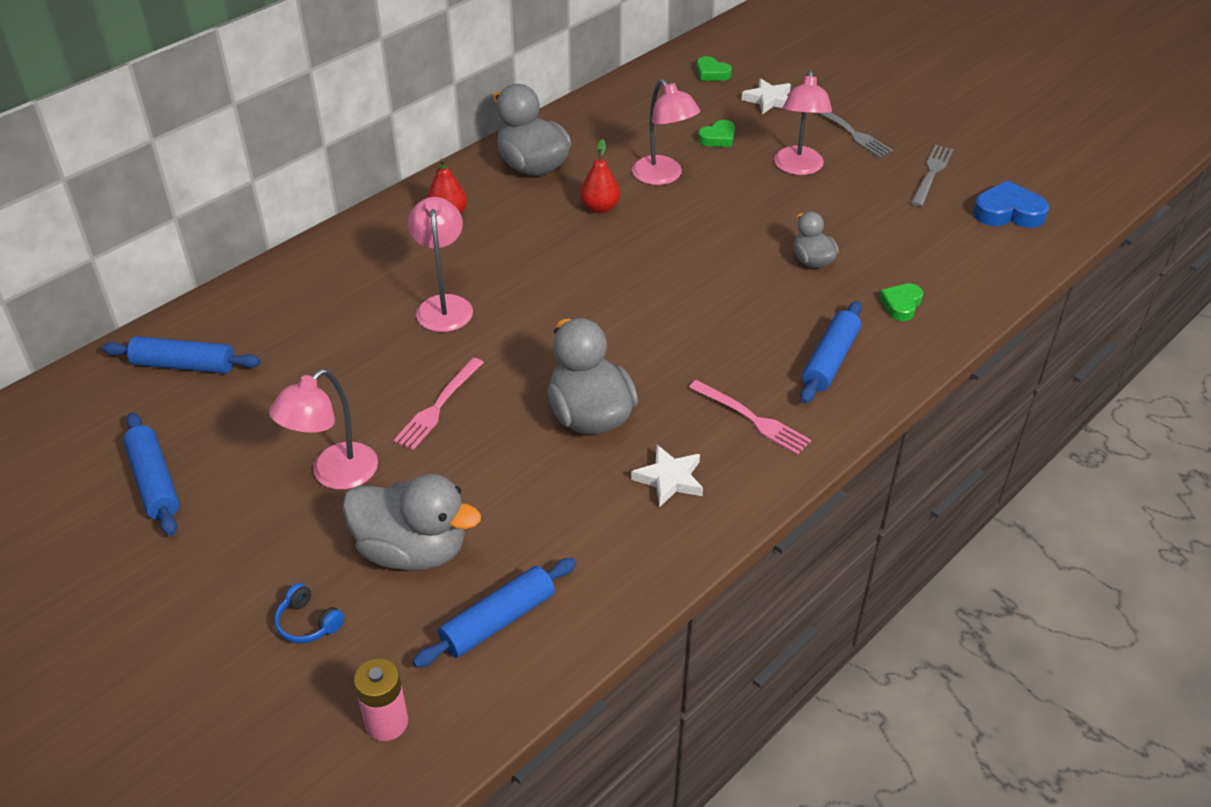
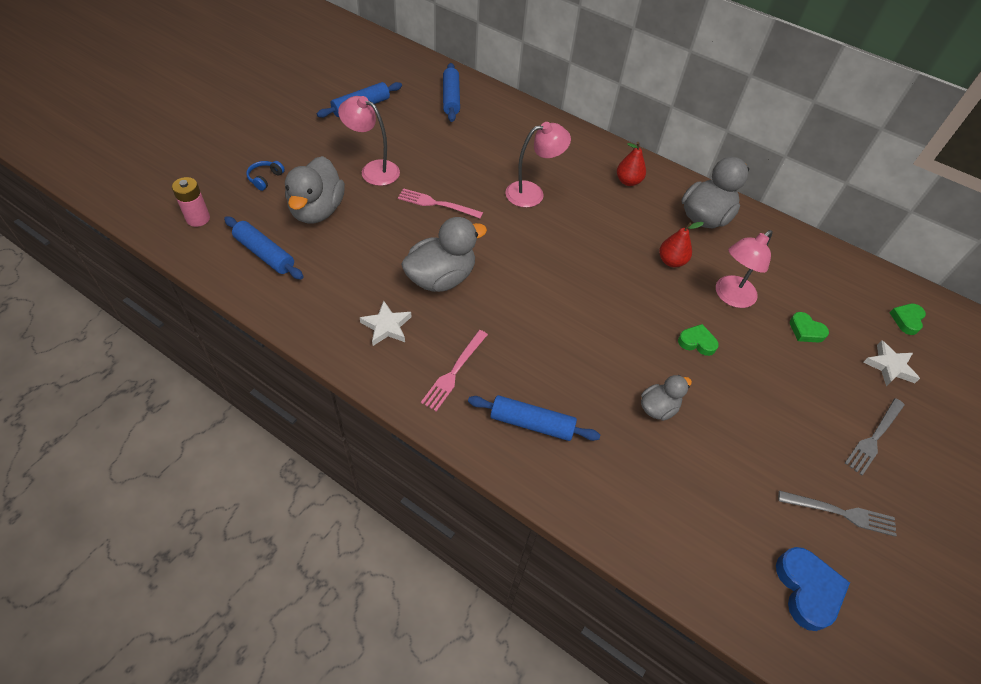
camera: 75 degrees right, 10 degrees up
pink lamp [774,70,832,175] -> none
green heart [880,283,923,321] -> green heart moved to [678,324,719,356]

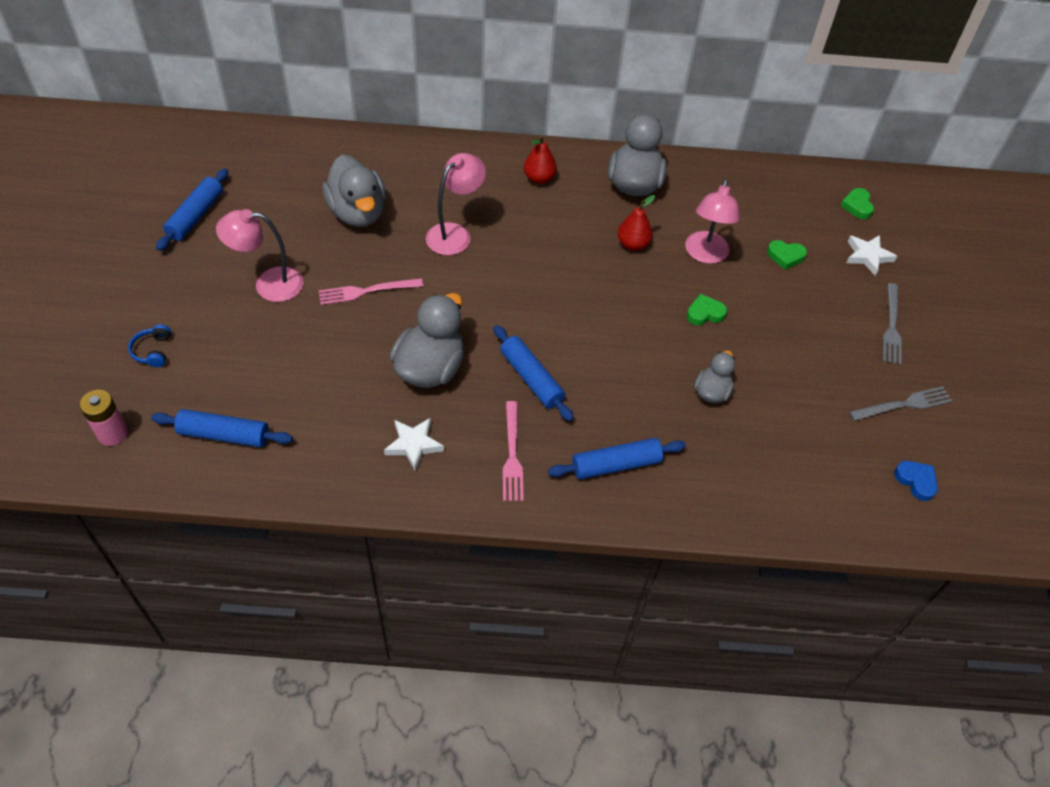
camera: 30 degrees left, 0 degrees up
grey duck [285,156,345,223] -> grey duck moved to [322,155,386,227]
blue rolling pin [443,63,460,122] -> blue rolling pin moved to [493,325,574,421]
blue heart [776,547,850,631] -> blue heart [894,461,938,501], size x0.63

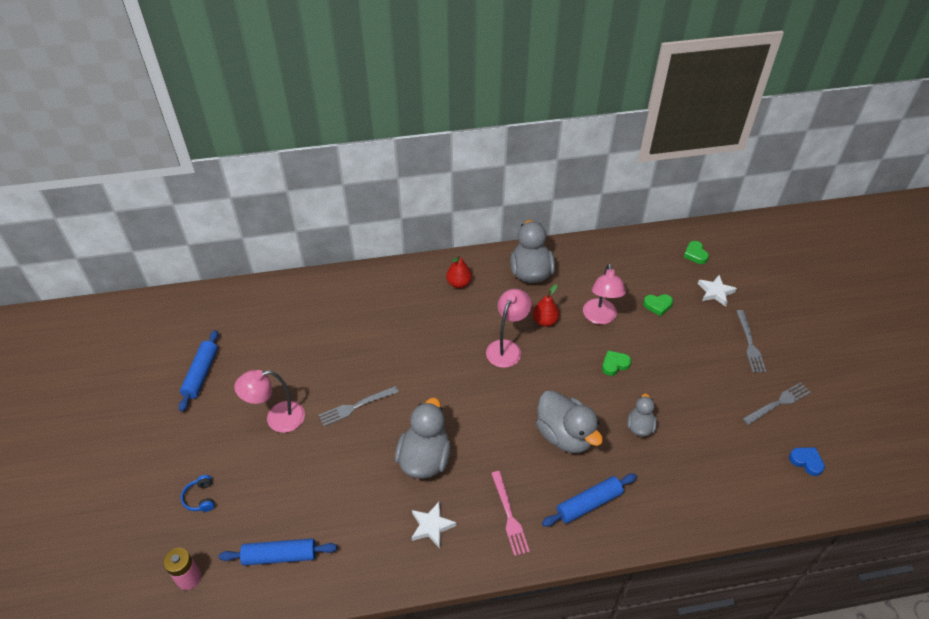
camera: 10 degrees left, 5 degrees down
pink fork [319,278,423,305] -> grey fork [319,386,399,426]
grey duck [322,155,386,227] -> grey duck moved to [536,390,603,453]
pink lamp [426,153,486,255] -> pink lamp moved to [486,289,532,368]
blue rolling pin [493,325,574,421] -> none

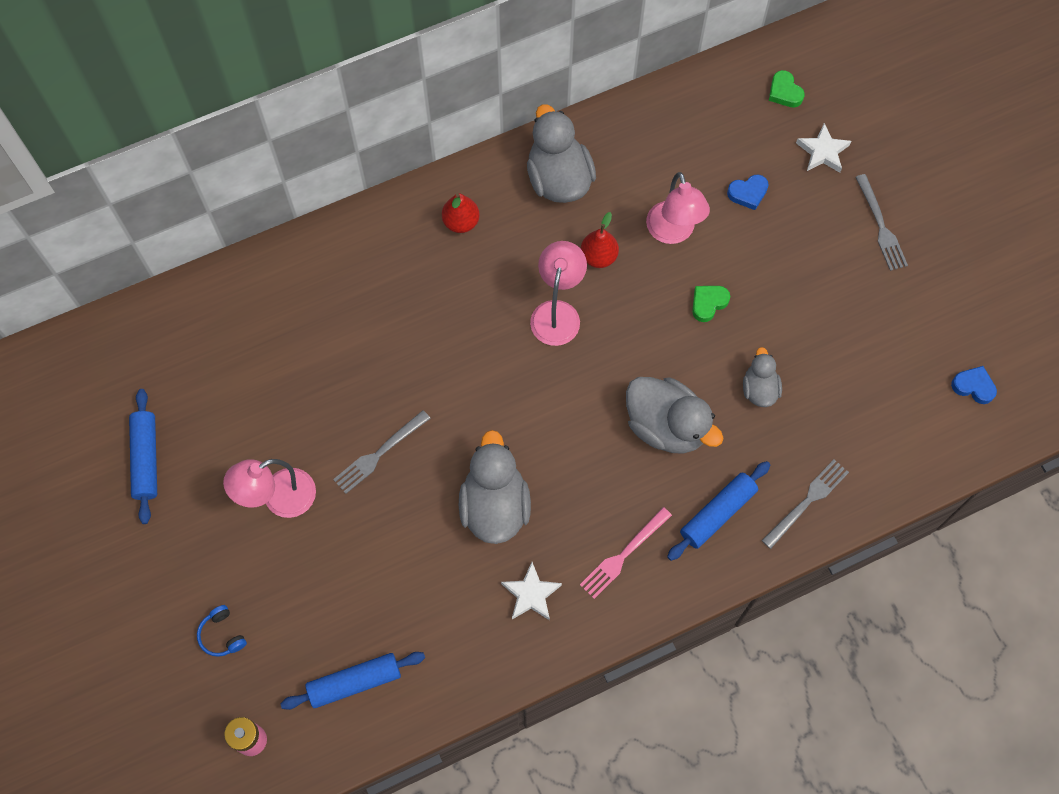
camera: 15 degrees left, 20 degrees up
pink fork [491,471,530,556] -> pink fork turned 75 degrees clockwise [580,507,672,599]
green heart [643,294,673,316] -> blue heart [727,175,769,210]
grey fork [742,382,811,425] -> grey fork moved to [761,459,849,549]

